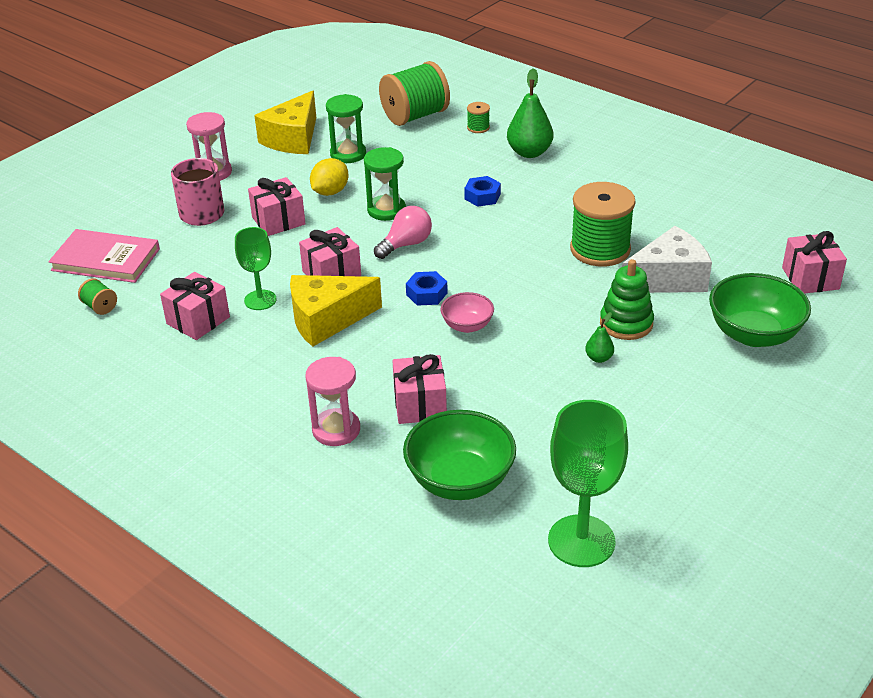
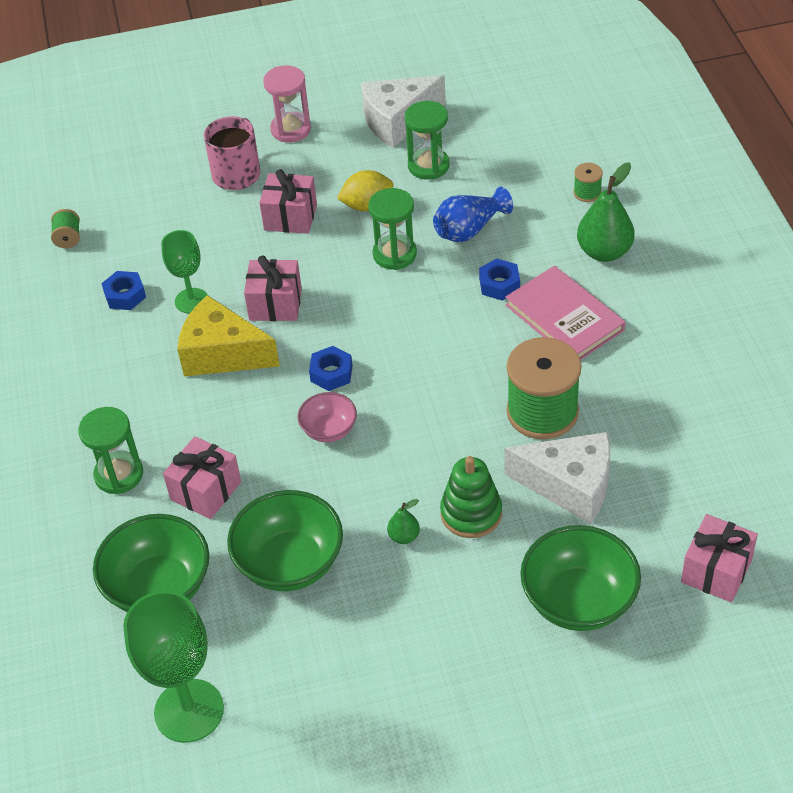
camera: 40 degrees right, 10 degrees up
pink book [48,229,160,283] -> pink book moved to [505,266,626,360]
pink gift [160,272,230,340] -> blue nut [101,271,146,310]
yellow cheese [254,91,316,154] -> white cheese [361,75,446,148]
pink hourglass [305,357,360,446] -> green hourglass [78,407,143,494]
pink light bulb [374,206,432,259] -> none
green spool [379,61,450,126] -> none
none -> green bowl [227,490,343,591]
none -> blue vase [433,187,513,242]

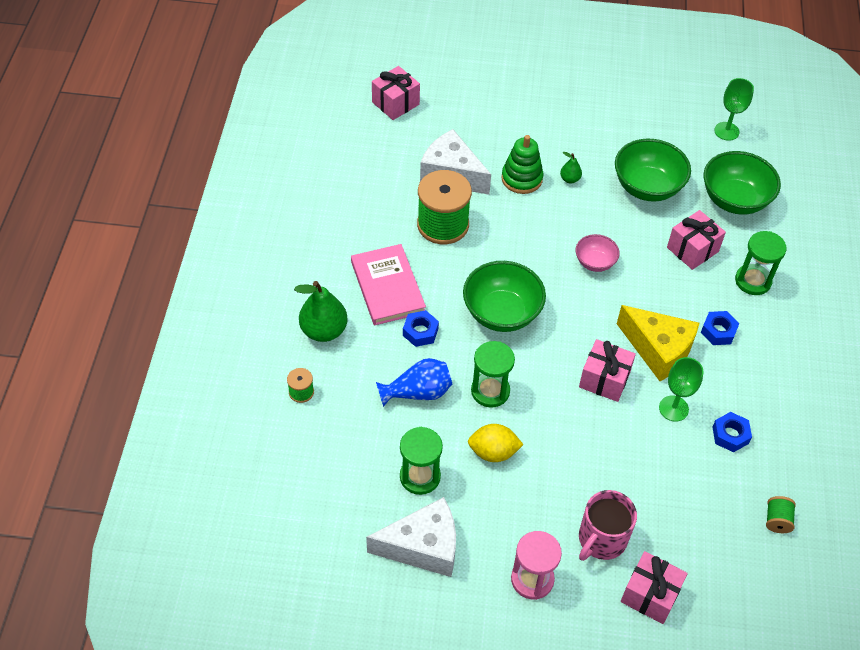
camera: 165 degrees left, 5 degrees up
green goblet [123,591,224,743] -> green goblet [714,78,754,141], size x0.60
pink gift [259,169,317,234] -> pink gift moved to [621,551,688,624]
blue nut [309,346,353,391] -> blue nut moved to [701,311,739,345]
green bowl [520,525,641,631] -> green bowl moved to [463,261,546,332]

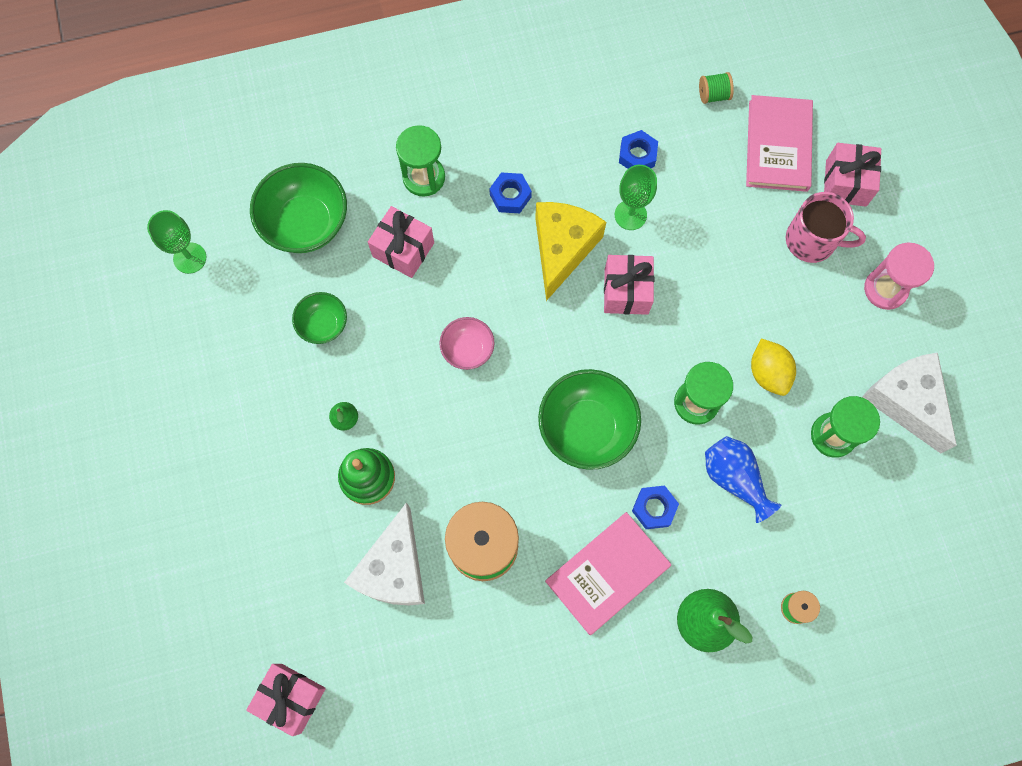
camera: 110 degrees left, 20 degrees up
green bowl [615,139,691,202] -> green bowl [292,292,347,344], size x0.56
none -> pink book [746,95,813,192]

